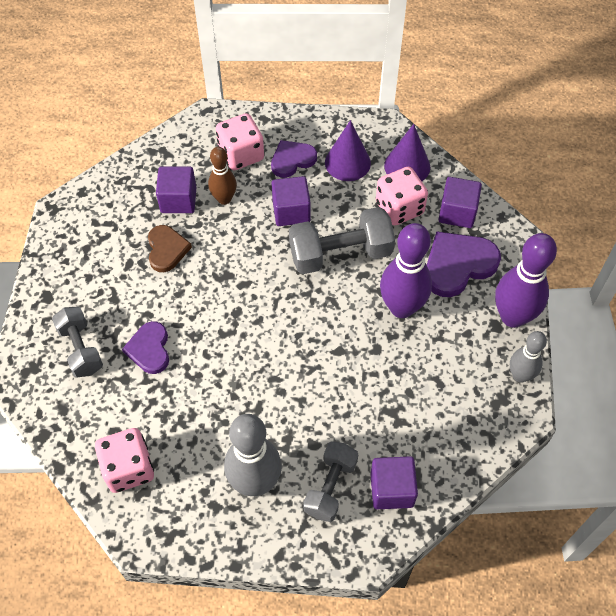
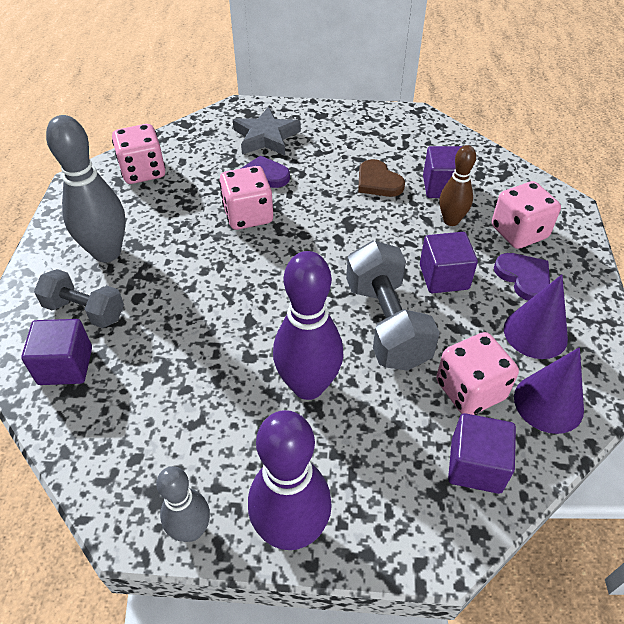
camera: 90 degrees right, 10 degrees down
grey dumbbell [52,307,103,377] -> grey star [233,107,301,155]
brown heart [148,225,192,272] -> brown heart turned 60 degrees clockwise [358,159,405,197]
purple heart [427,231,501,297] -> none
none -> pink dice [219,166,273,230]

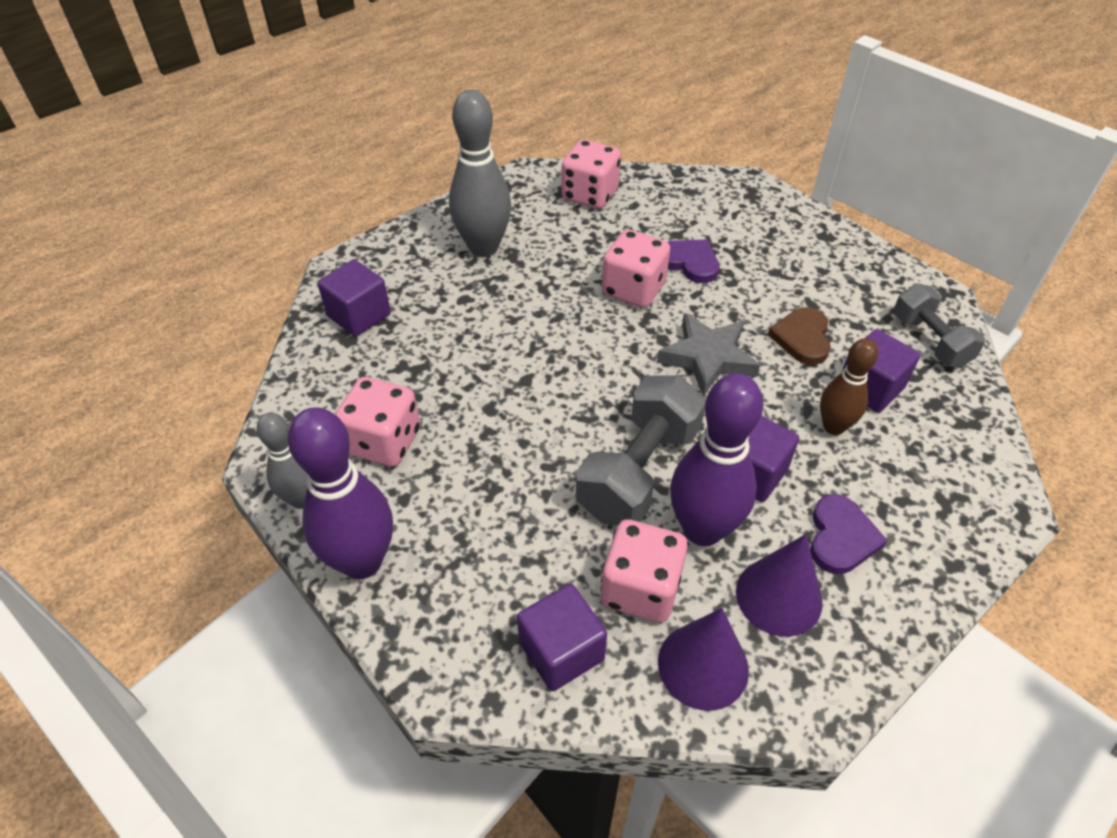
camera: 45 degrees right, 0 degrees up
grey dumbbell [34,269,124,328] -> grey dumbbell moved to [893,284,985,368]
grey star [233,107,301,155] -> grey star moved to [657,313,760,397]
purple bowling pin [273,251,343,400] -> purple bowling pin moved to [670,373,763,546]
pink dice [492,181,561,249] -> pink dice moved to [335,377,420,467]

